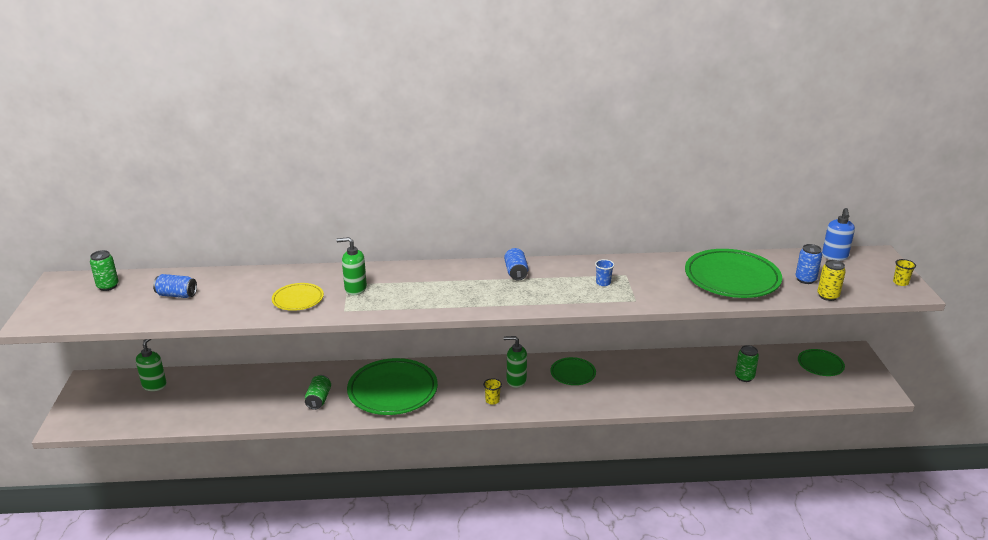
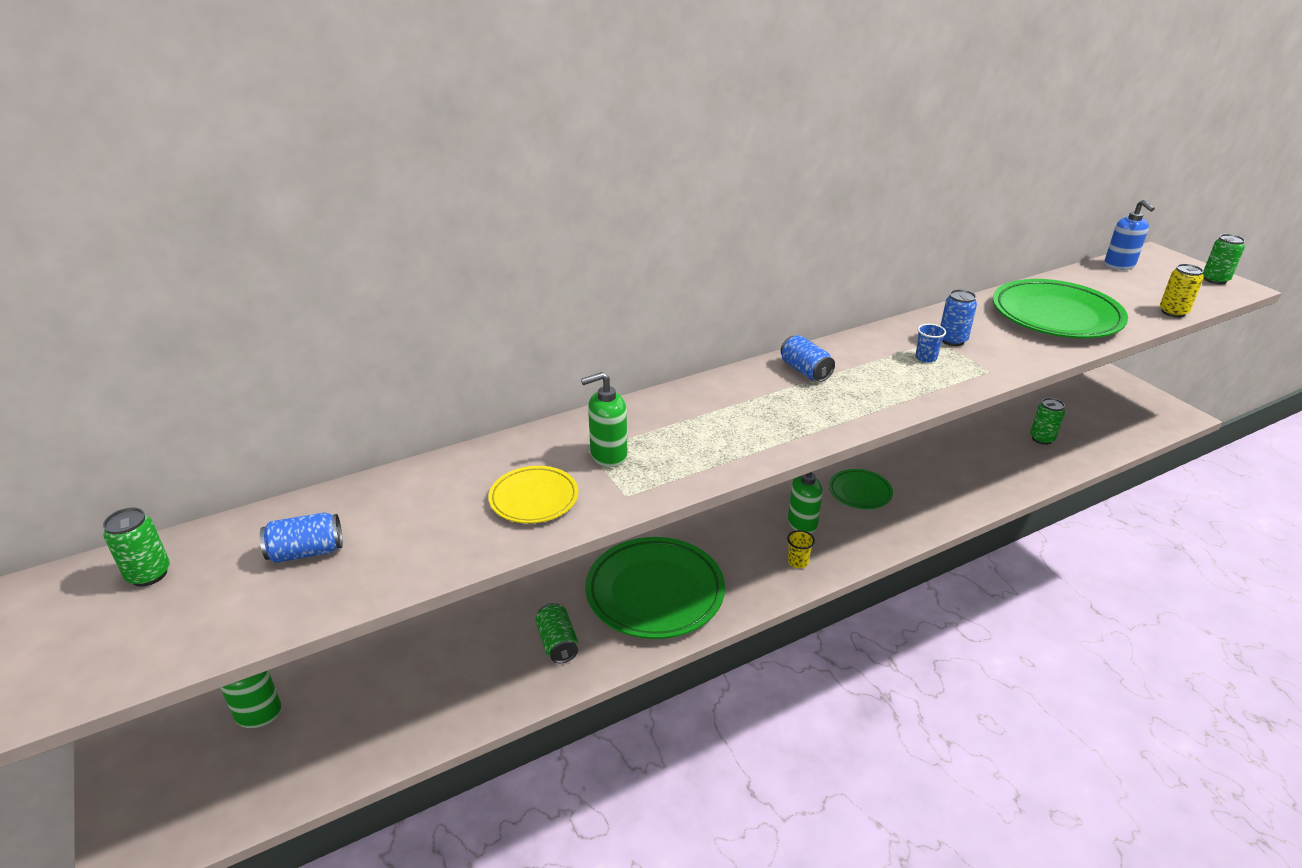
camera: 25 degrees left, 5 degrees up
blue can [796,244,822,284] -> blue can moved to [940,289,977,346]
green plate [798,349,845,376] -> none
yellow cup [893,259,916,286] -> green can [1203,234,1245,285]

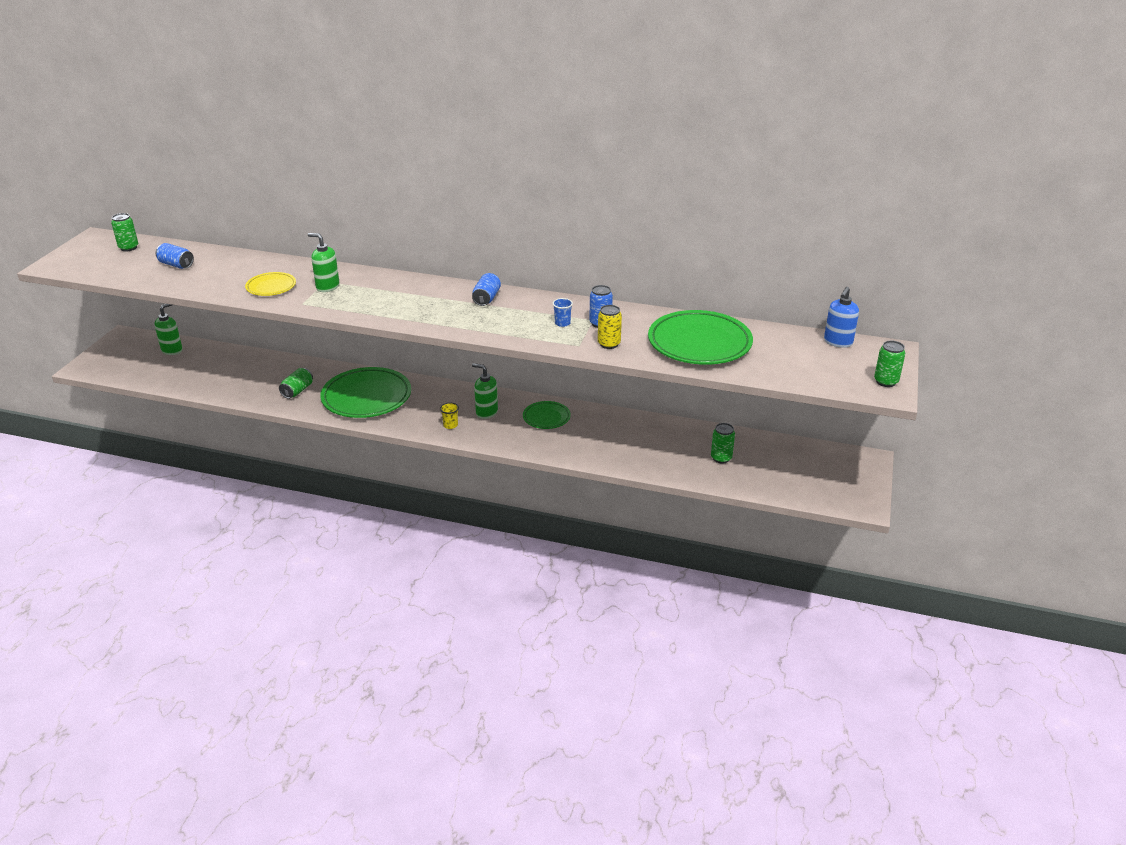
camera: 45 degrees right, 0 degrees up
yellow can [1160,264,1204,318] -> yellow can moved to [598,305,622,349]

